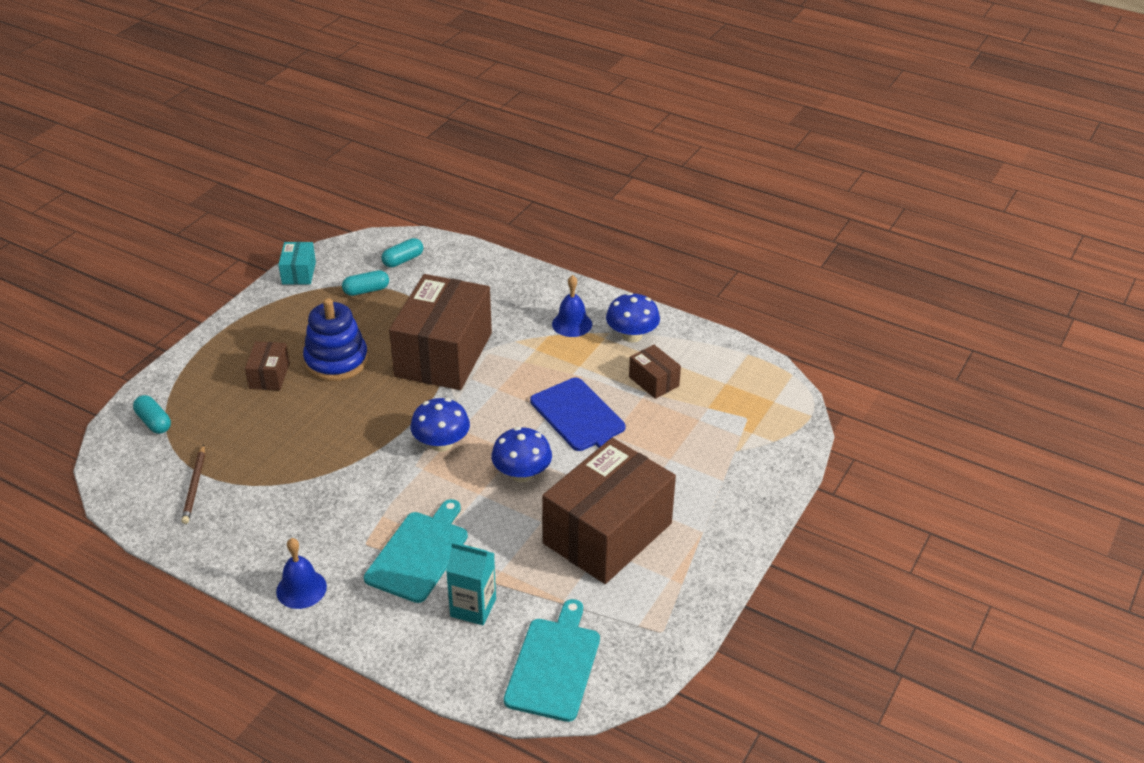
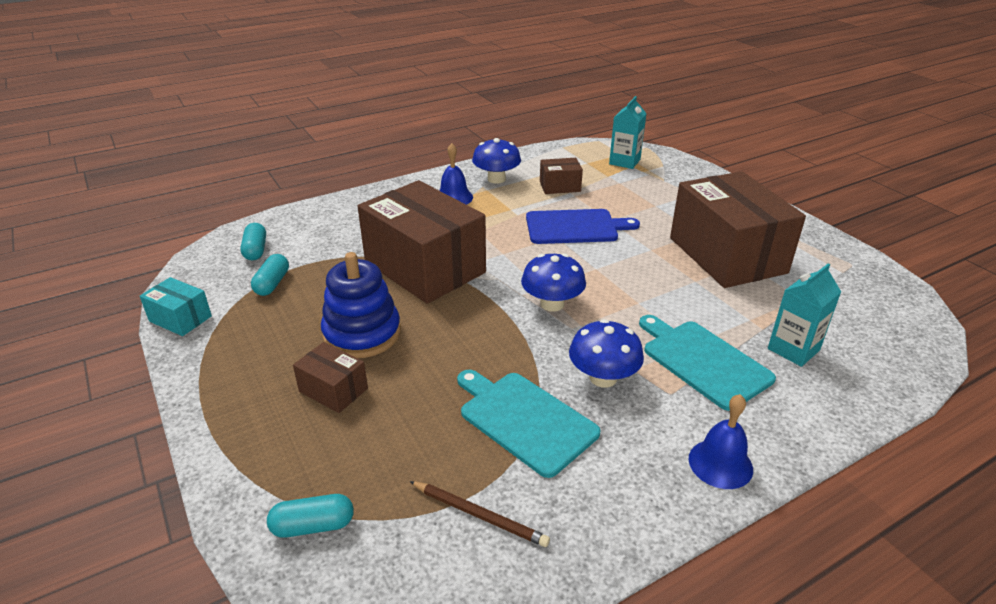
camera: 60 degrees left, 5 degrees down
blue mushroom [491,427,552,482] -> blue mushroom moved to [569,319,644,388]
turquoise cutting board [504,599,600,722] -> turquoise cutting board moved to [457,370,600,478]
none -> turquoise carton [609,96,647,169]

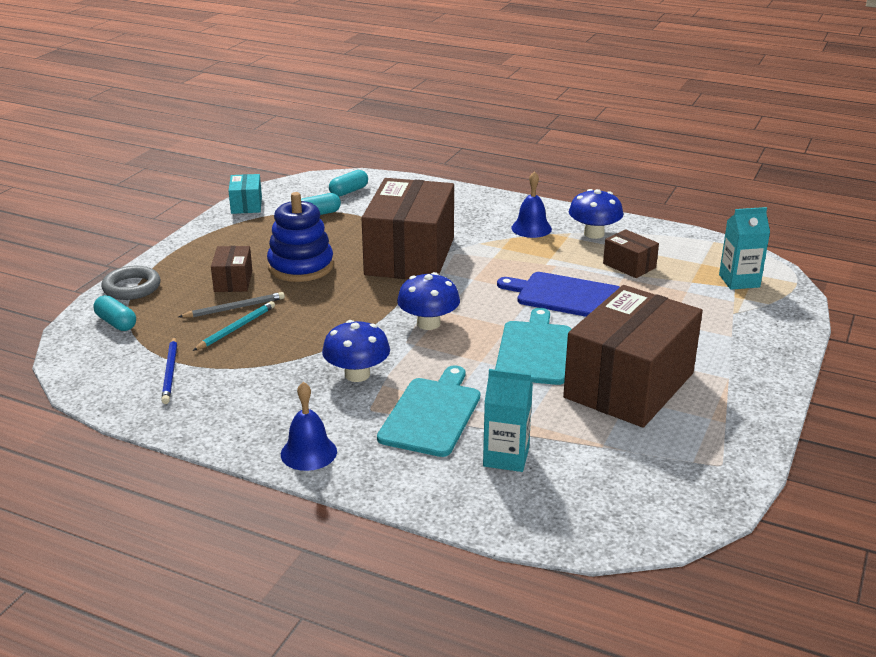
camera: 55 degrees right, 5 degrees down
brown pencil [410,481,550,547] -> blue pencil [161,336,177,404]
turquoise cutting board [457,370,600,478] -> turquoise cutting board moved to [495,308,572,385]
blue cutting board [526,209,640,244] -> blue cutting board turned 150 degrees clockwise [497,272,620,317]
none -> grey ring [101,266,161,300]
none -> grey pencil [179,292,285,318]
none -> turquoise pencil [193,301,275,351]

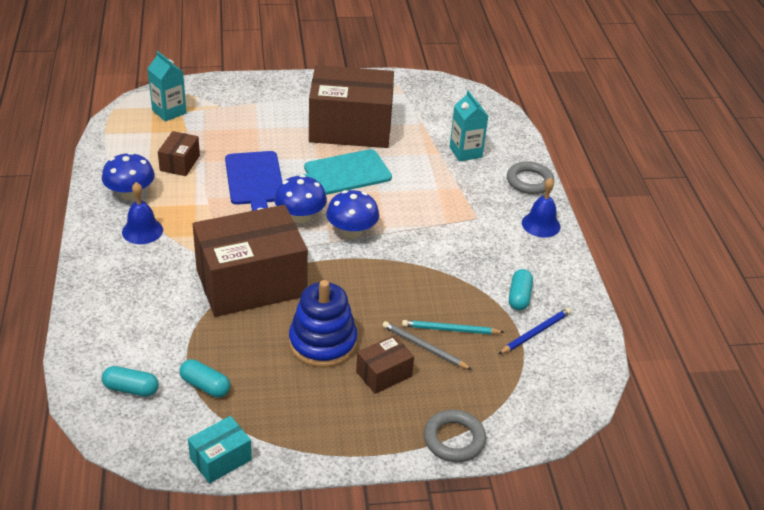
camera: 125 degrees left, 10 degrees up
turquoise capsule [93,295,136,331] -> turquoise capsule moved to [509,269,533,310]
blue mushroom [322,320,390,382] -> blue mushroom moved to [274,175,327,223]
turquoise cutting board [377,365,480,457] -> none
none -> grey ring [507,161,554,194]

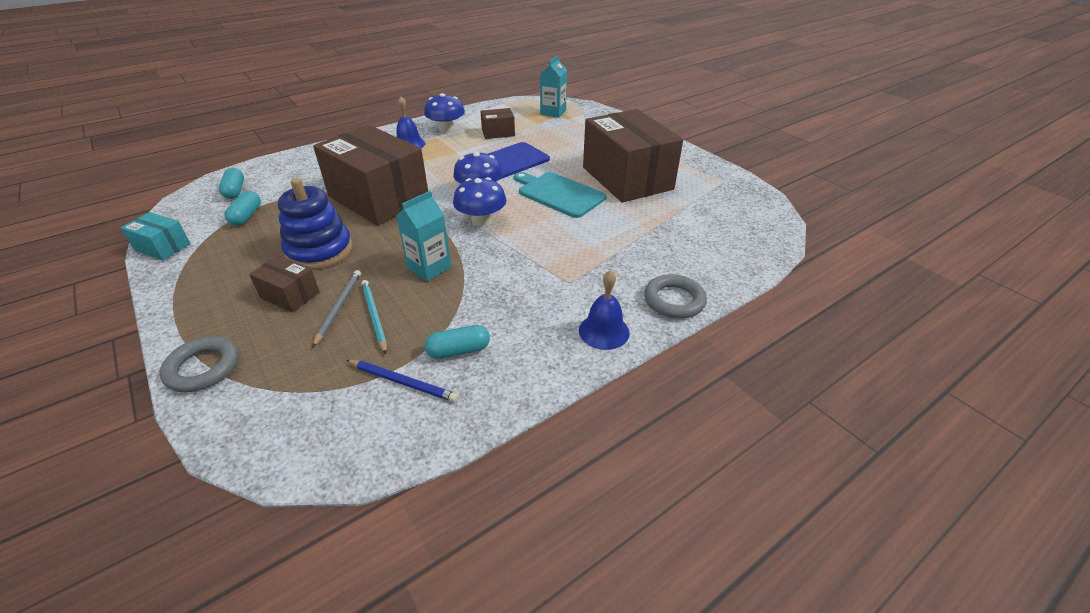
camera: 65 degrees right, 0 degrees up
turquoise carton [450,90,488,162] -> turquoise carton moved to [396,191,451,281]

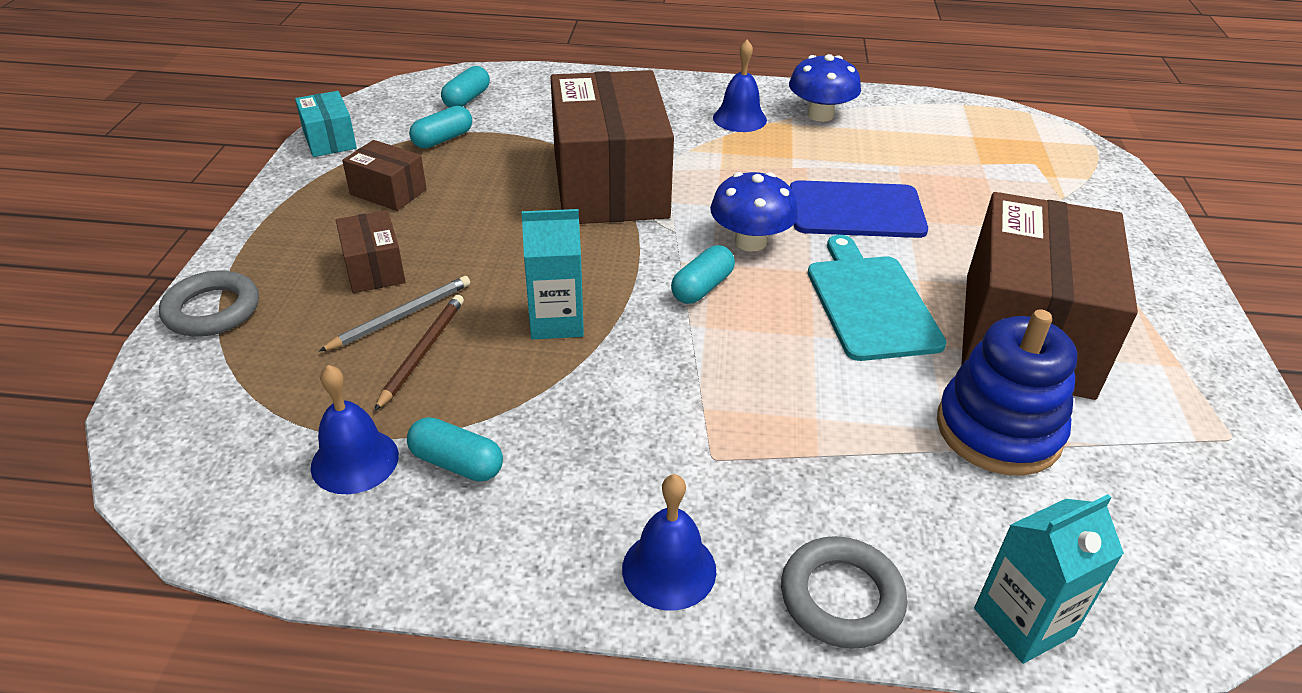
camera: 40 degrees right, 0 degrees up
blue stacking toy [278,178,353,270] -> blue stacking toy moved to [937,309,1077,476]
blue pencil [346,360,458,402] -> blue bell [311,365,399,494]
turquoise pencil [361,280,387,354] -> brown pencil [374,295,464,411]
blue mushroom [453,177,507,226] -> turquoise capsule [671,245,735,304]
brown box [480,108,515,139] -> brown box moved to [342,140,427,211]
turquoise carton [540,55,567,118] -> turquoise carton moved to [974,494,1124,664]

